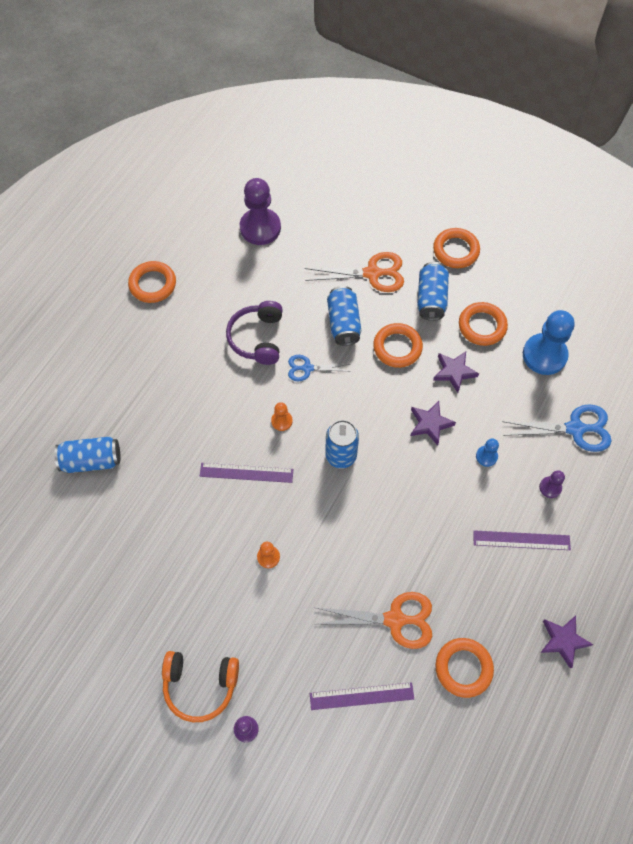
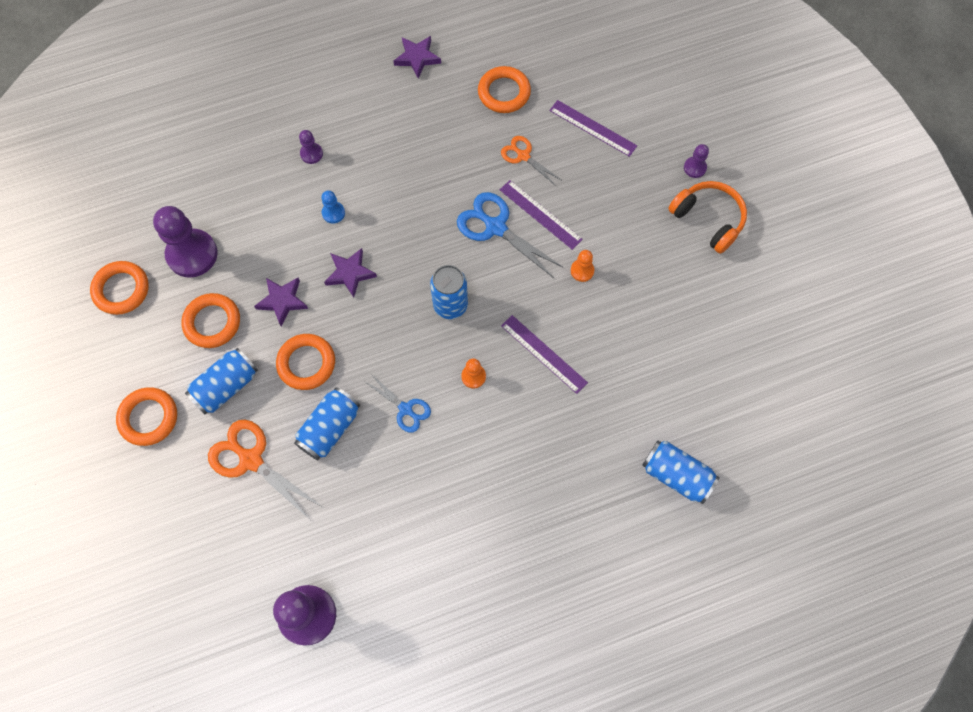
camera: 140 degrees left, 5 degrees up
orange ring [128,261,176,303] -> orange ring moved to [90,261,149,315]
purple headphones [226,301,283,365] -> none
orange scissors [316,592,432,649] -> orange scissors [501,136,561,186], size x0.60
purple ruler [473,530,571,550] -> purple ruler moved to [500,180,583,250]
blue scissors [502,404,612,452] -> blue scissors moved to [457,192,564,278]
blue pawn [523,310,575,375] -> purple pawn [153,206,218,278]

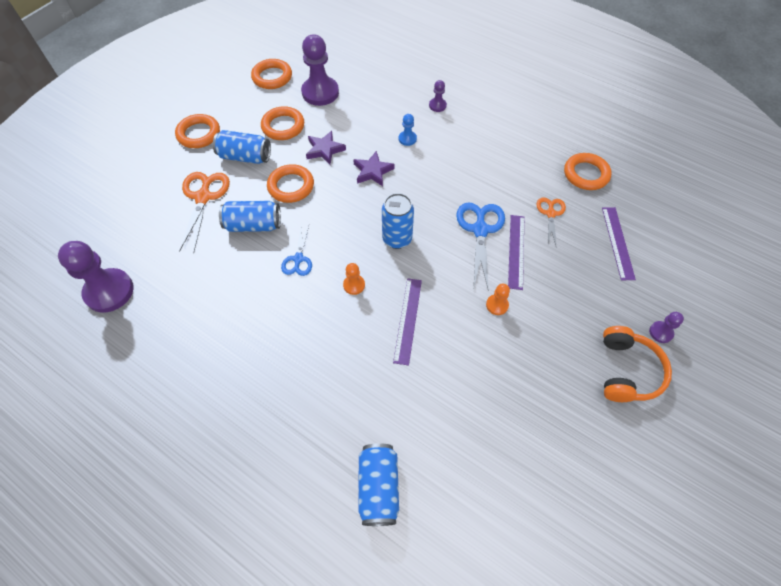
camera: 55 degrees right, 10 degrees down
purple star [393,36,441,79] -> none

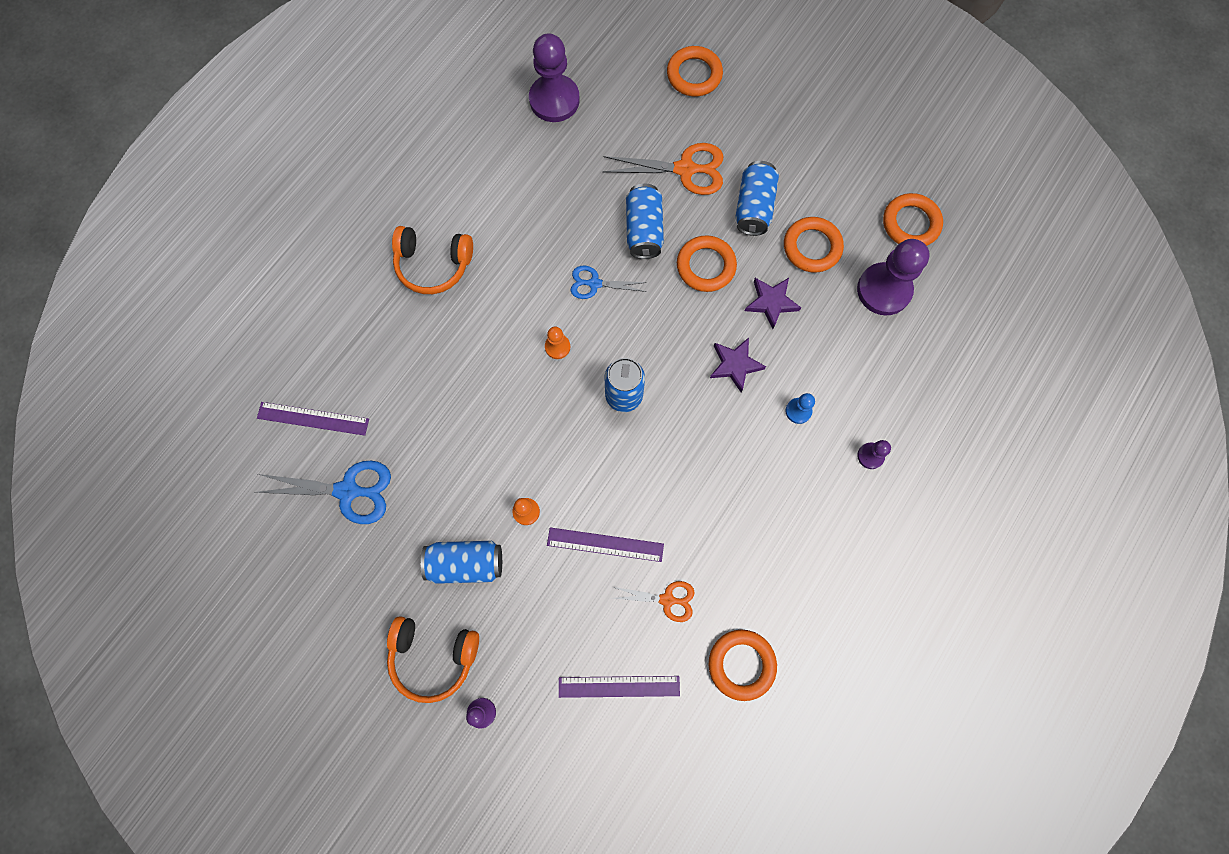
camera: 90 degrees right, 15 degrees up
orange ring [175,114,220,148] -> orange ring moved to [667,46,723,96]
blue can [359,443,399,526] -> blue can moved to [421,541,502,584]
purple ruler [393,278,422,366] -> purple ruler moved to [257,402,369,436]
blue scissors [456,203,505,288] -> blue scissors moved to [256,461,391,524]
none -> orange headphones [392,226,473,294]

